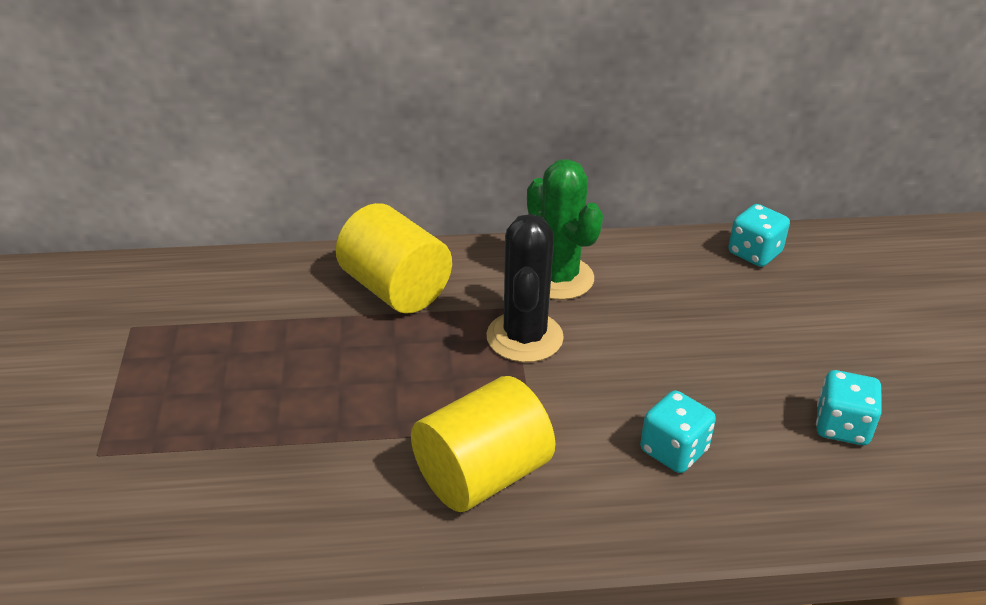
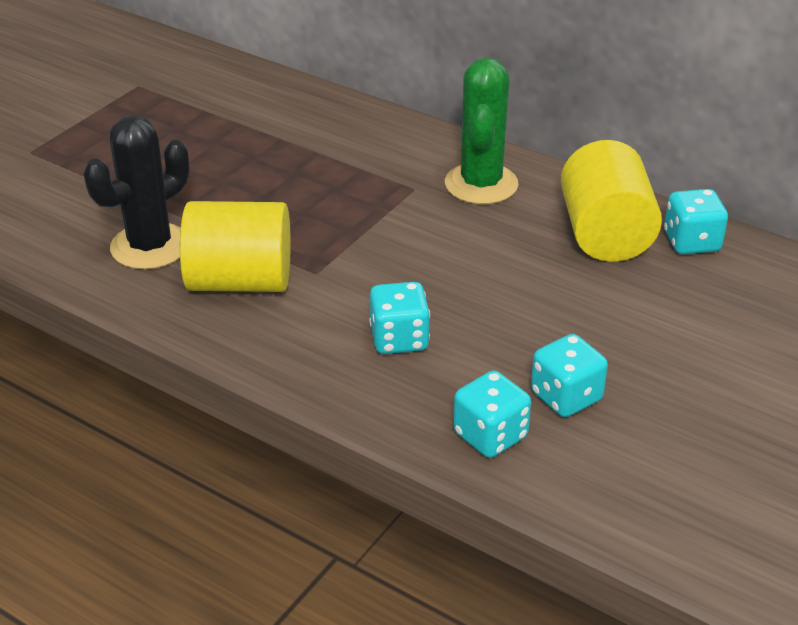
camera: 40 degrees right, 0 degrees up
yellow cylinder [335,203,452,314] -> yellow cylinder moved to [561,140,662,262]
black cactus [487,214,564,362] -> black cactus moved to [84,115,189,270]
none -> turquoise dice [453,370,531,458]

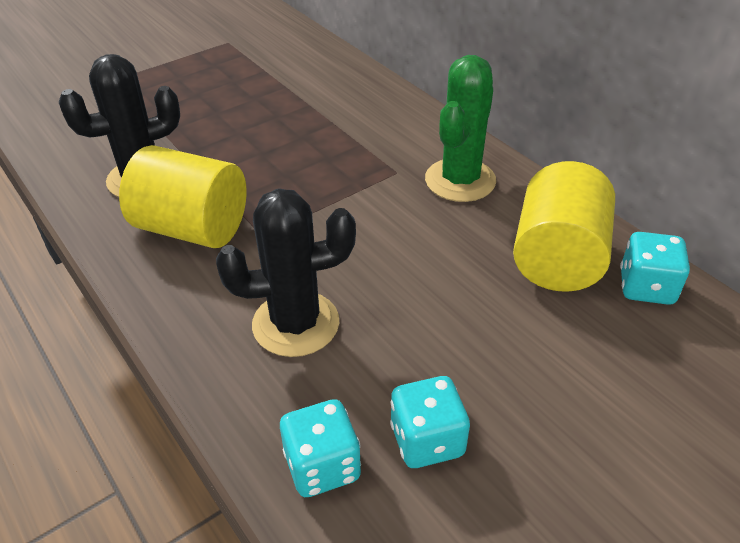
camera: 20 degrees right, 5 degrees up
turquoise dice [369,282,430,354] -> black cactus [216,188,356,357]

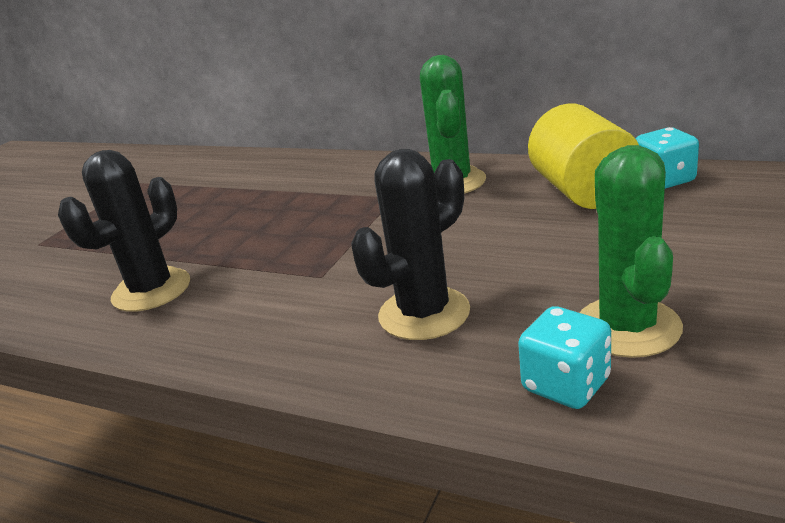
camera: 25 degrees left, 15 degrees down
yellow cylinder [119,145,247,248] -> none
turquoise dice [390,376,470,468] -> green cactus [580,145,683,358]

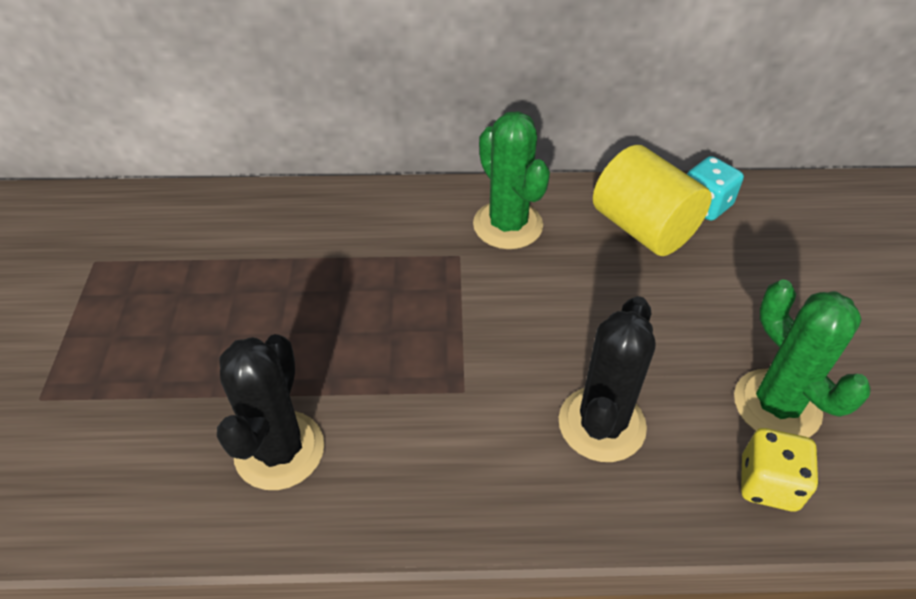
camera: 30 degrees left, 20 degrees up
turquoise dice [518,306,611,409] -> yellow dice [741,428,818,511]

